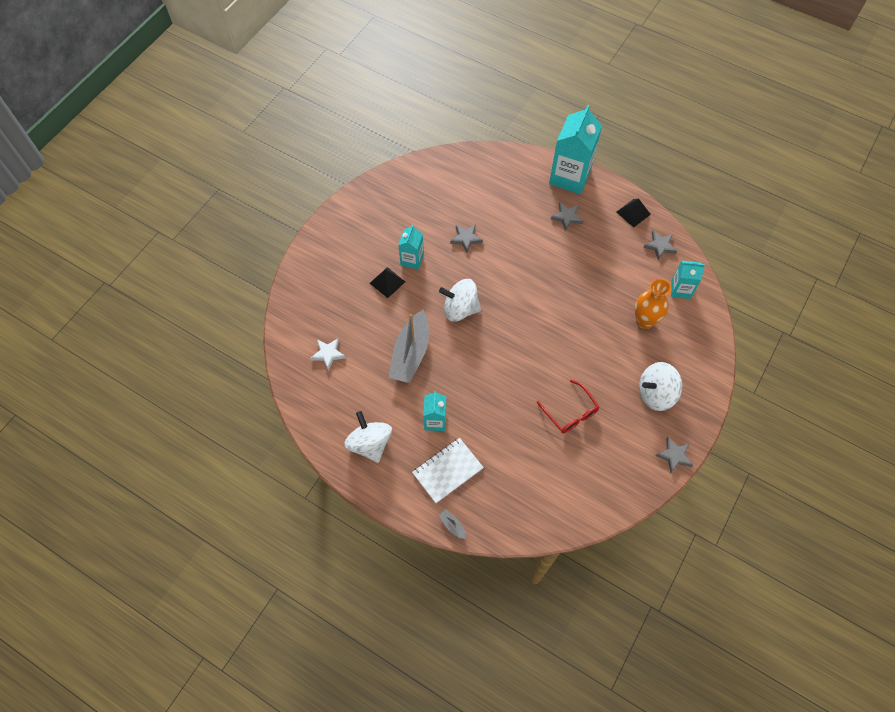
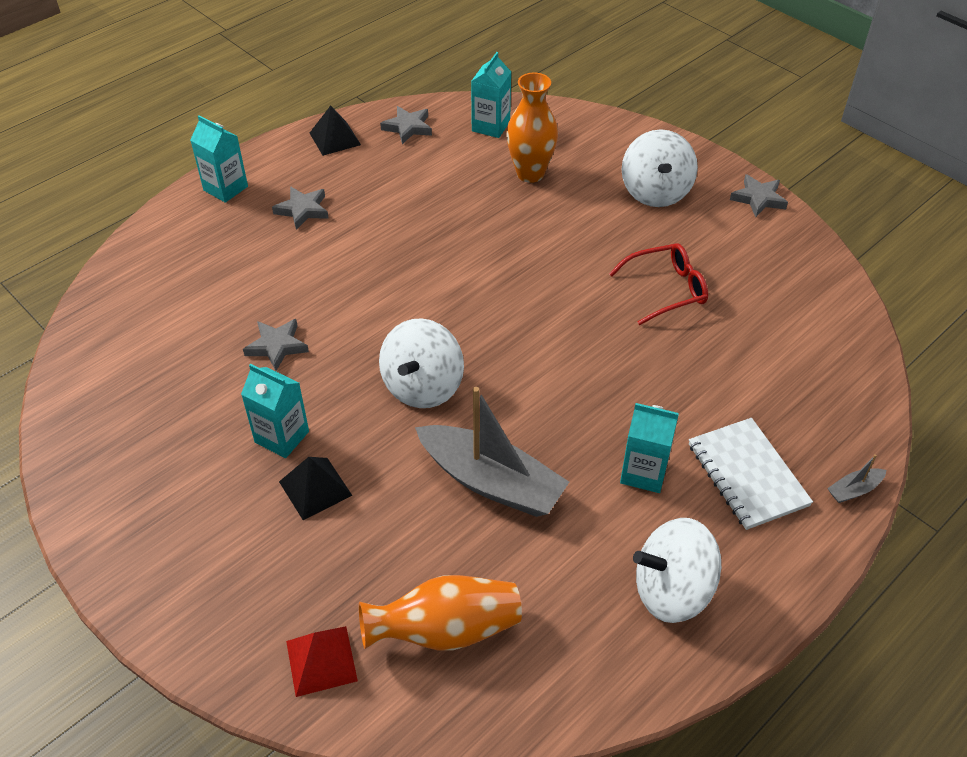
camera: 75 degrees left, 15 degrees down
white star [310,338,346,371] -> orange vase [359,575,522,651]
turquoise carton [549,105,602,194] -> turquoise carton [190,115,248,203], size x0.54
none -> red pyramid [286,626,358,697]

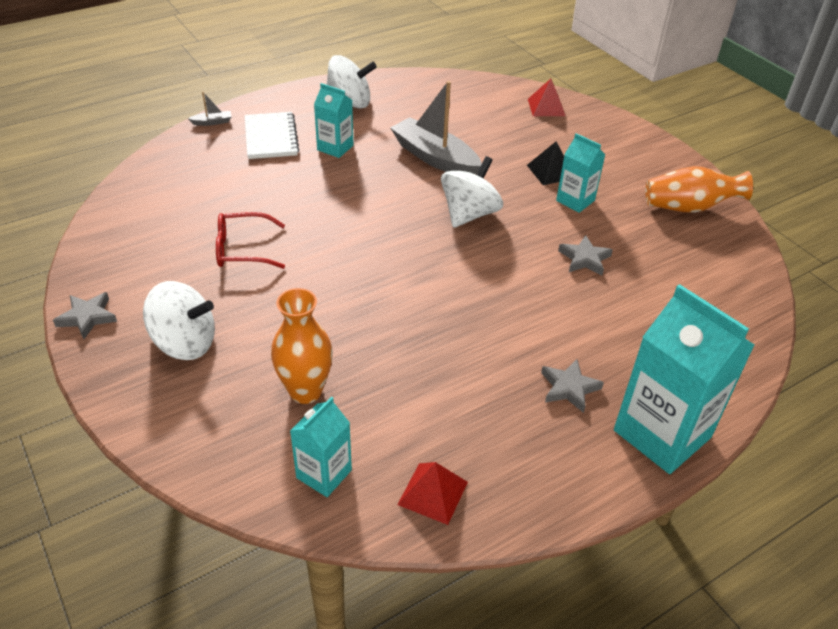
camera: 170 degrees left, 5 degrees down
turquoise carton [190,115,248,203] -> turquoise carton [614,284,755,474], size x1.86
black pyramid [310,105,361,156] -> none
orange vase [359,575,522,651] -> orange vase moved to [645,166,753,213]
grey star [380,106,432,144] -> red pyramid [397,462,468,525]
white spinning top [622,129,698,207] -> white spinning top turned 90 degrees clockwise [143,281,215,360]

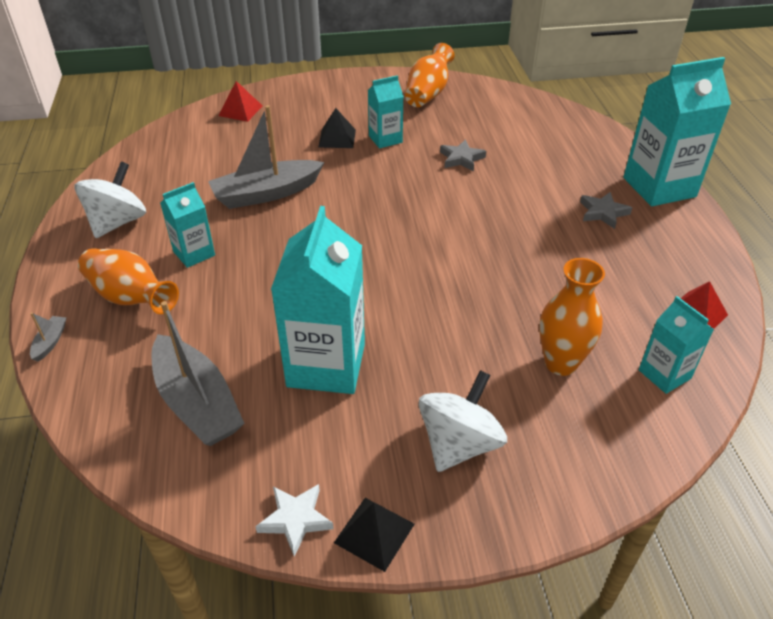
camera: 65 degrees left, 0 degrees up
grey star [53,292,117,339] -> black pyramid [334,498,415,572]
red glasses [216,212,285,269] -> turquoise carton [271,206,365,394]
white notebook [245,112,299,159] -> orange vase [78,248,179,314]
white spinning top [441,156,503,228] -> none
none -> grey boat [151,301,245,446]
none -> white star [255,484,334,557]

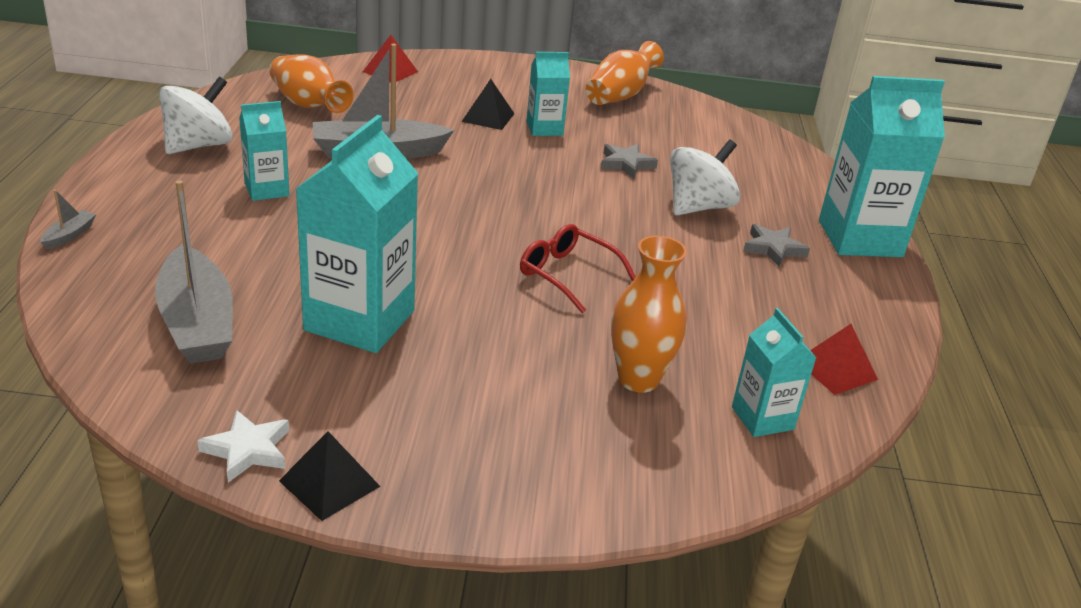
camera: 10 degrees right, 10 degrees down
orange vase [78,248,179,314] -> orange vase moved to [269,54,354,113]
white spinning top [419,370,507,472] -> white spinning top moved to [670,140,740,215]
none -> red glasses [520,224,636,313]

